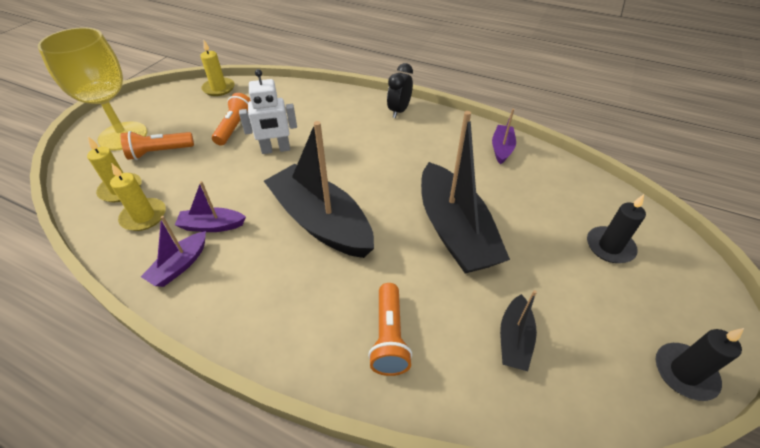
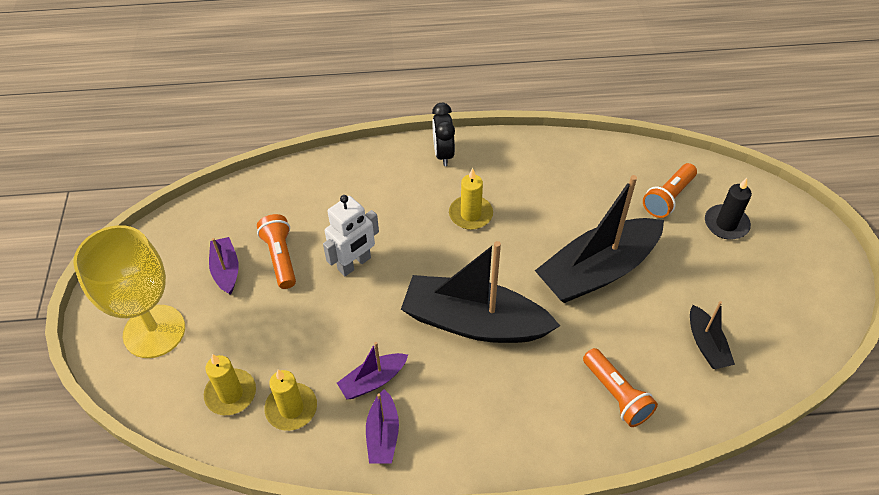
camera: 30 degrees left, 5 degrees up
orange flashlight [120,131,194,160] -> orange flashlight moved to [643,163,697,218]
yellow candle [200,40,235,96] -> yellow candle moved to [449,168,493,230]
black boat [421,111,510,273] -> black boat turned 105 degrees clockwise [535,175,664,303]
purple boat [492,109,516,165] -> purple boat moved to [209,237,239,295]
black candle [656,328,744,401] -> none

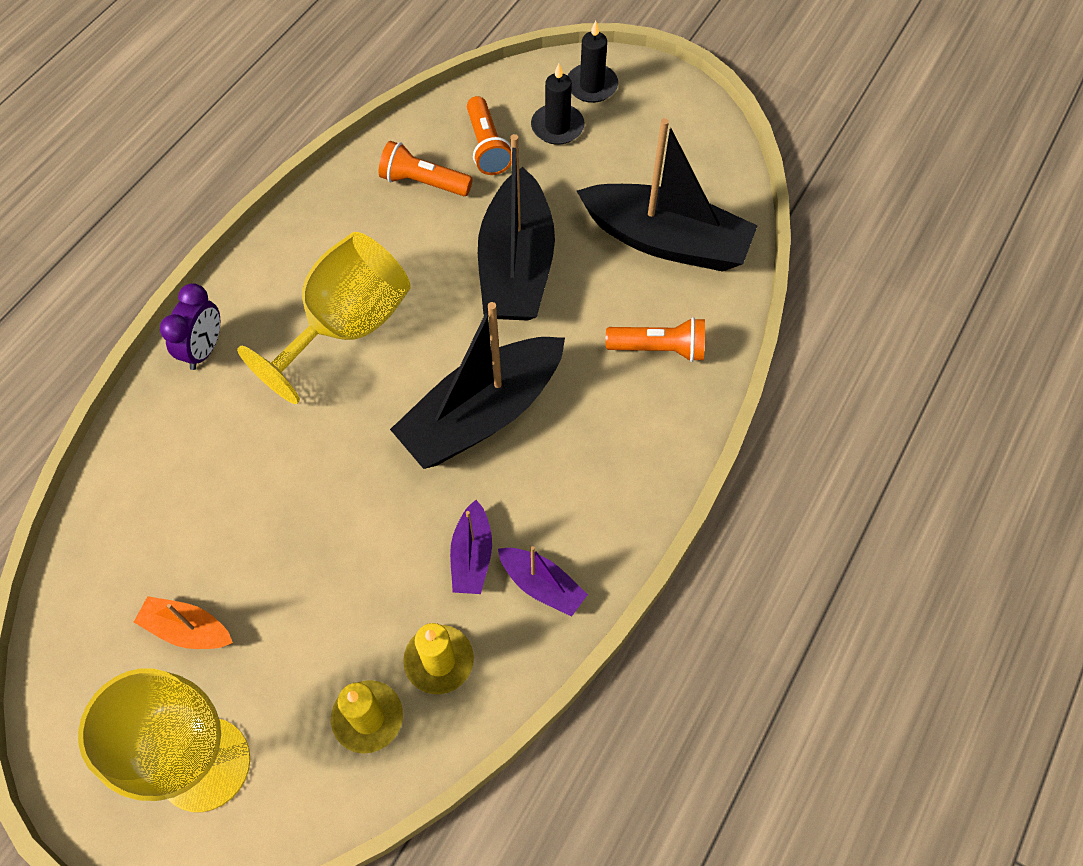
camera: 55 degrees left, 10 degrees up
purple boat [209,237,239,295] -> orange boat [134,596,233,649]
orange flashlight [257,214,296,289] -> orange flashlight moved to [379,141,473,196]
white robot [323,195,379,276] -> none
black clock [432,103,455,166] -> none
yellow candle [449,168,493,230] -> yellow goblet [237,232,411,404]
black boat [690,301,735,369] -> black boat [577,118,758,272], size x2.12
none -> purple clock [160,283,220,370]
none -> black candle [567,21,618,103]

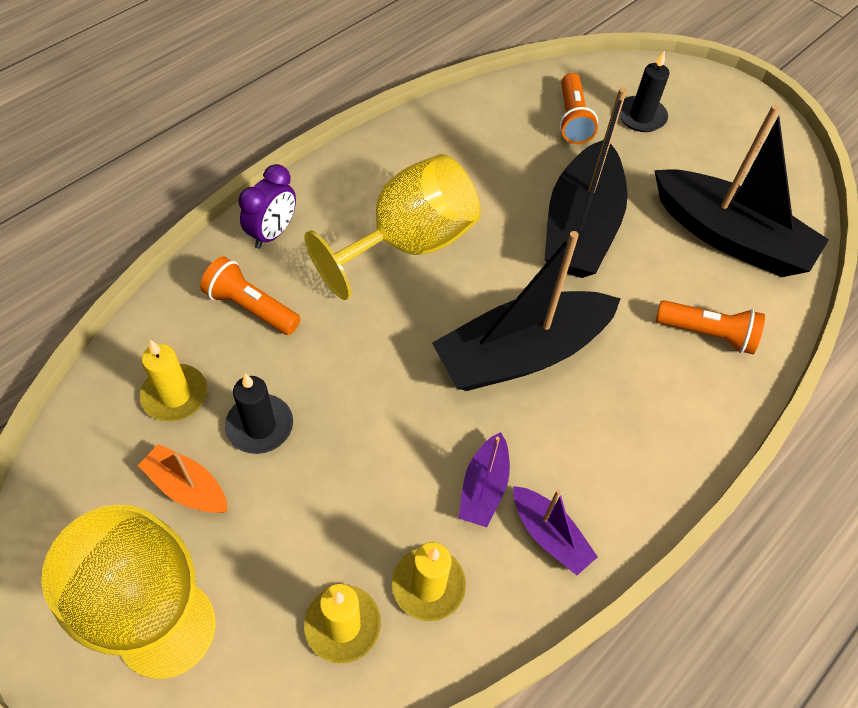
camera: 10 degrees right, 5 degrees down
orange flashlight [379,141,473,196] -> orange flashlight moved to [200,256,301,335]
black candle [567,21,618,103] -> black candle moved to [225,373,293,454]
none -> yellow candle [140,340,208,422]

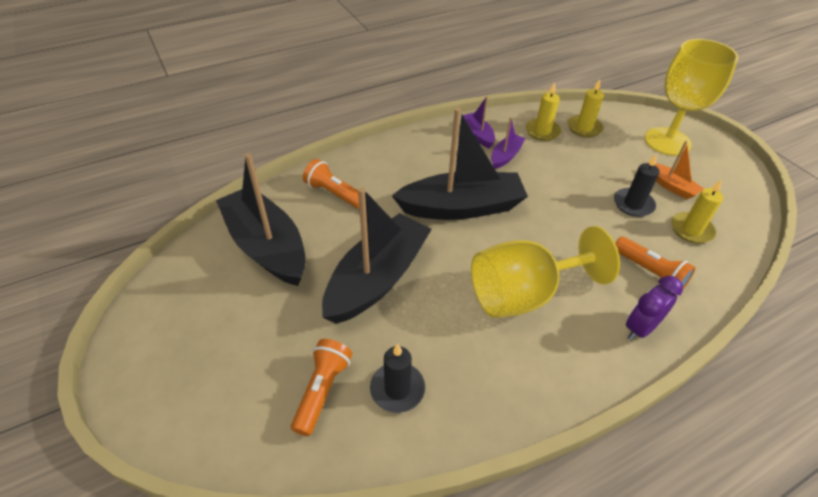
camera: 160 degrees left, 10 degrees down
black candle [619,50,670,132] -> black candle moved to [370,343,425,413]

